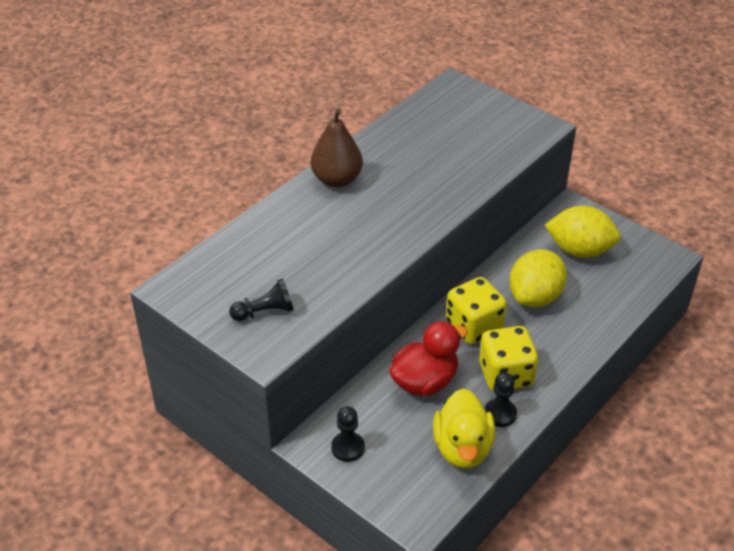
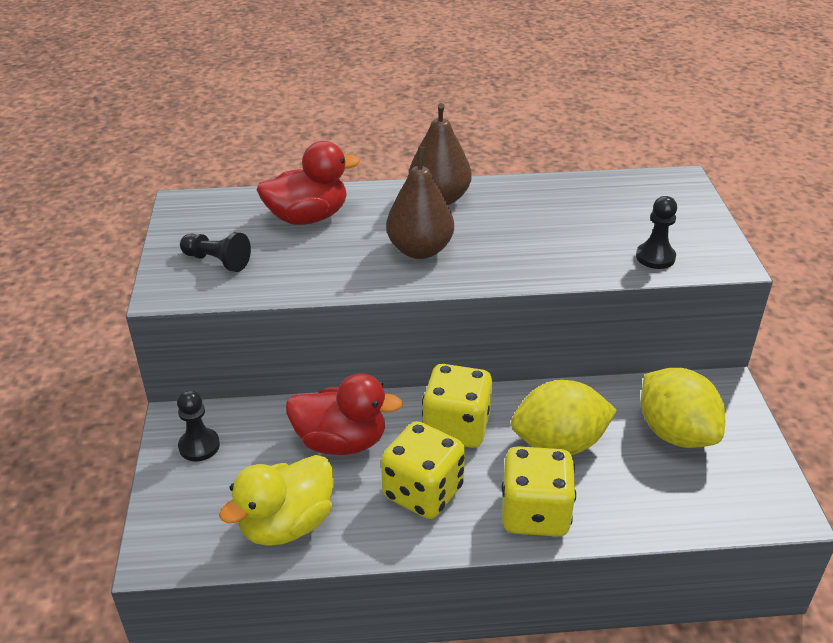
camera: 45 degrees right, 5 degrees down
black pawn [485,372,517,427] -> black pawn moved to [636,196,677,269]
none -> red duck [257,141,360,225]
none -> brown pear [386,147,454,259]
none -> yellow dice [502,446,576,537]

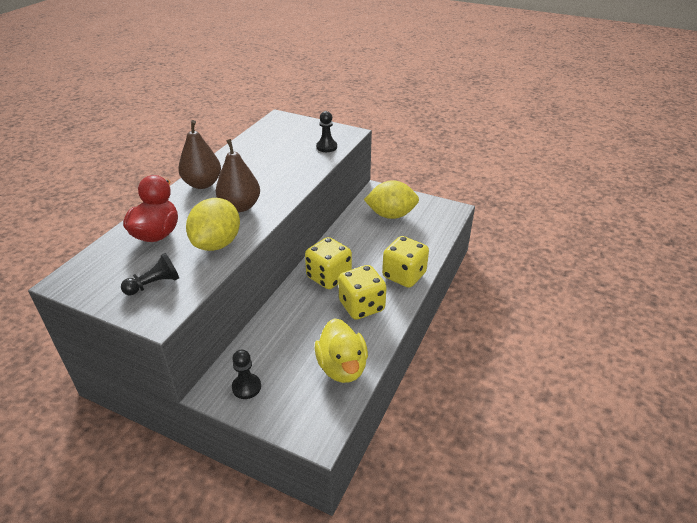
camera: 60 degrees left, 0 degrees up
red duck [286,373,403,455] -> none
yellow lemon [511,380,617,455] -> yellow lemon moved to [186,198,240,251]

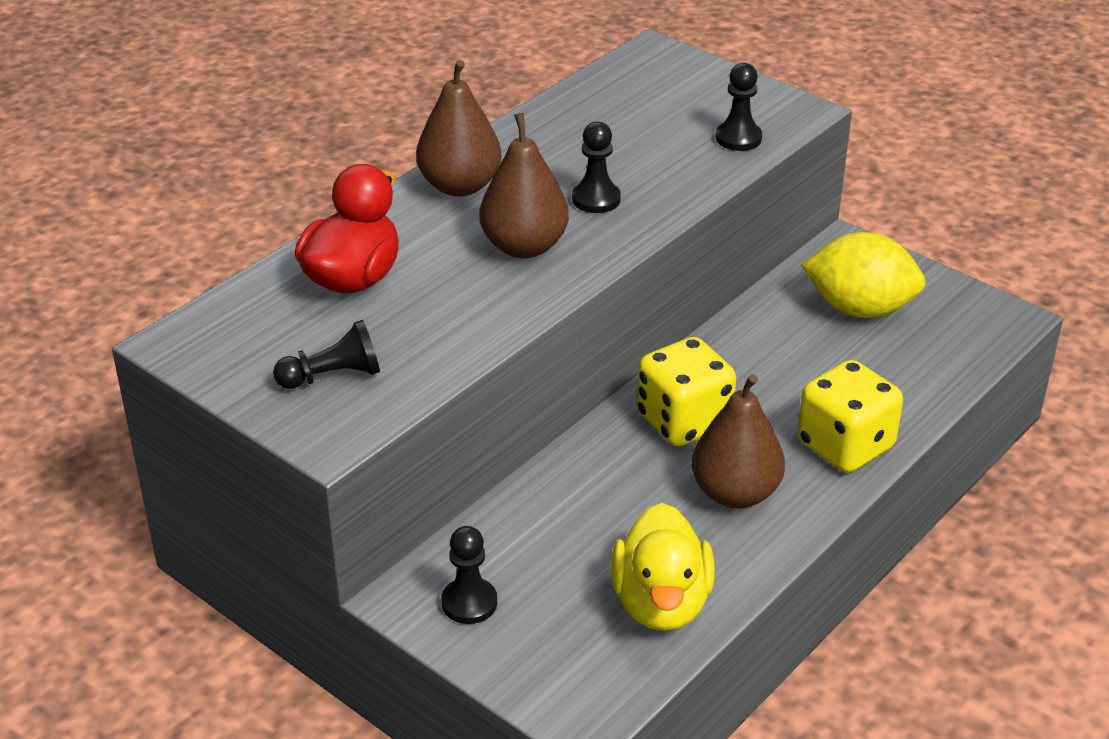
camera: 15 degrees right, 0 degrees up
yellow lemon [186,198,240,251] -> none
yellow dice [338,265,387,320] -> brown pear [692,374,785,508]
none -> black pawn [572,122,621,213]

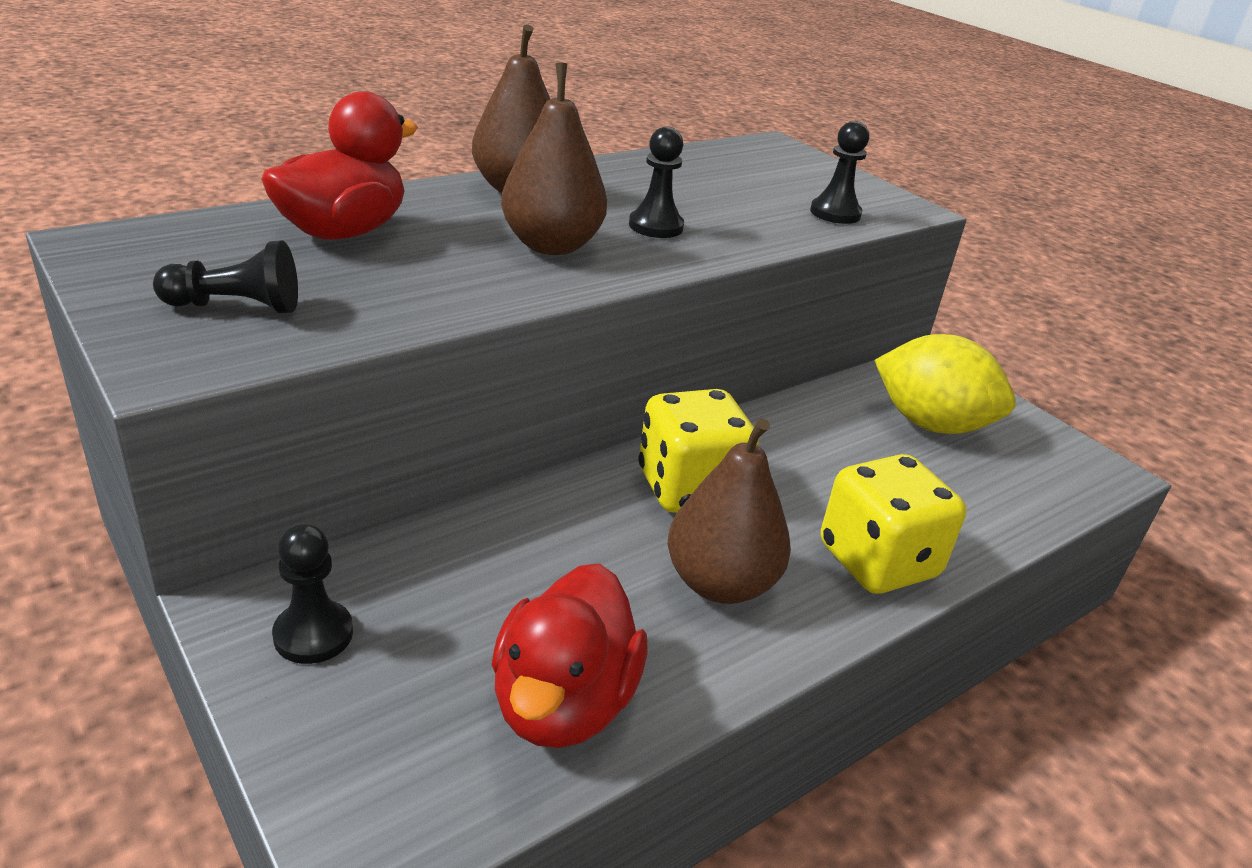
camera: 10 degrees right, 5 degrees down
yellow duck [611,503,715,631] -> red duck [491,563,647,748]

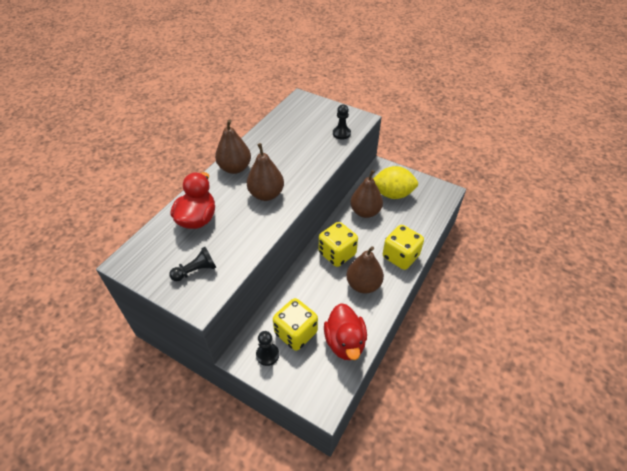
camera: 20 degrees left, 15 degrees up
black pawn [629,126,684,238] -> none
none -> yellow dice [273,298,318,351]
none -> brown pear [350,170,383,218]

